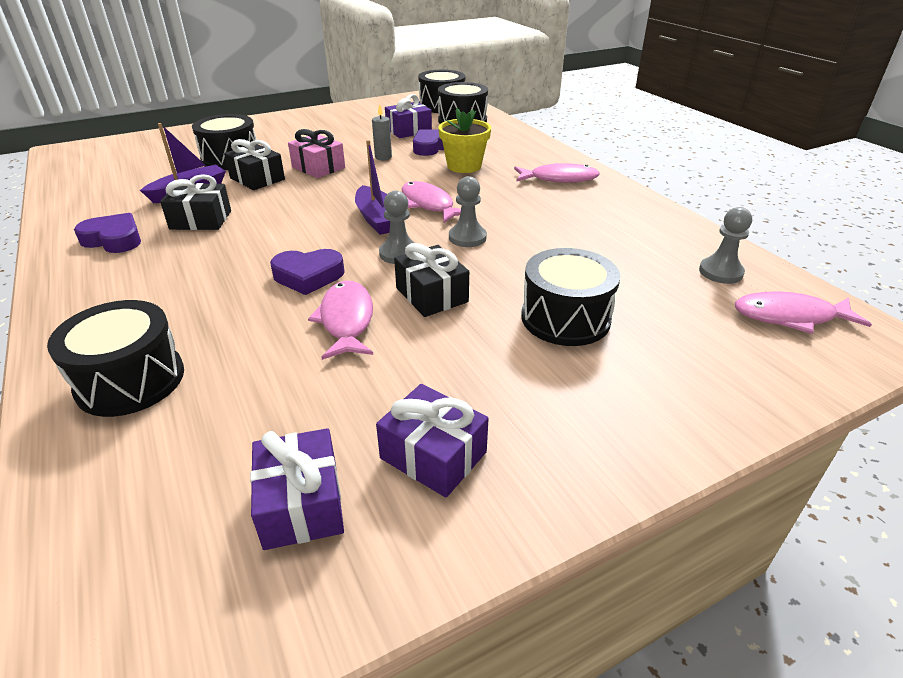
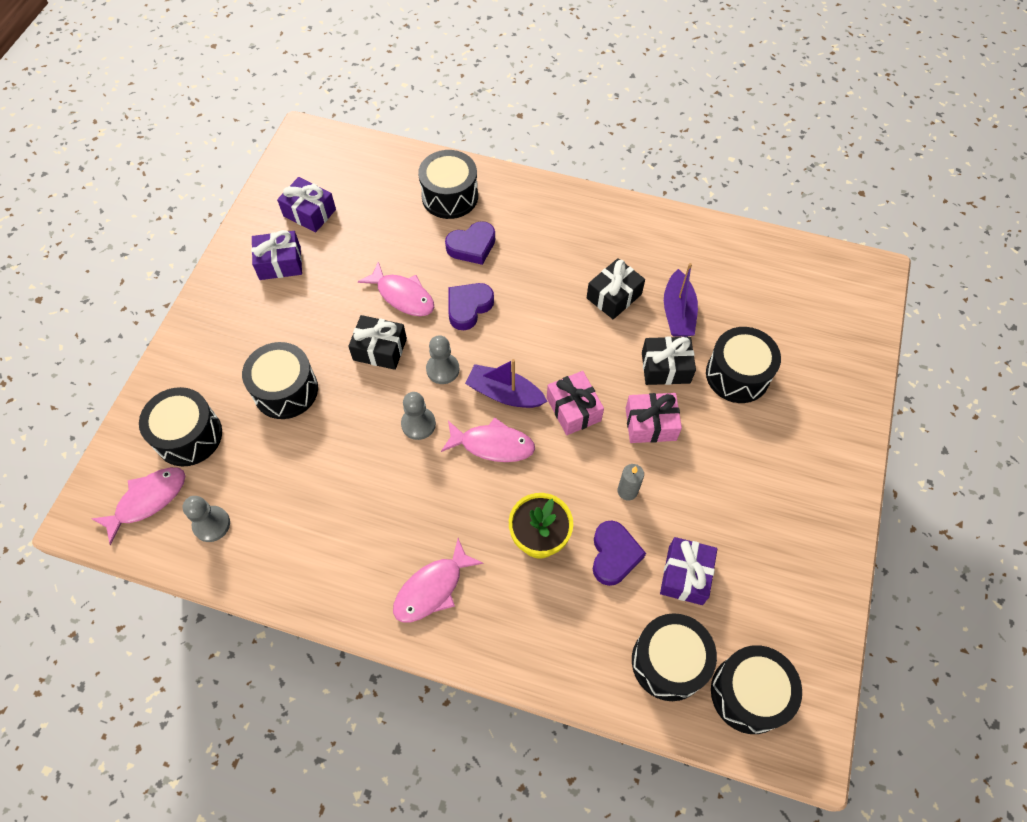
camera: 135 degrees right, 25 degrees up
purple heart [74,213,141,253] -> purple heart moved to [445,221,495,265]
none -> black drum [139,387,222,466]
none -> pink gift [547,371,604,435]

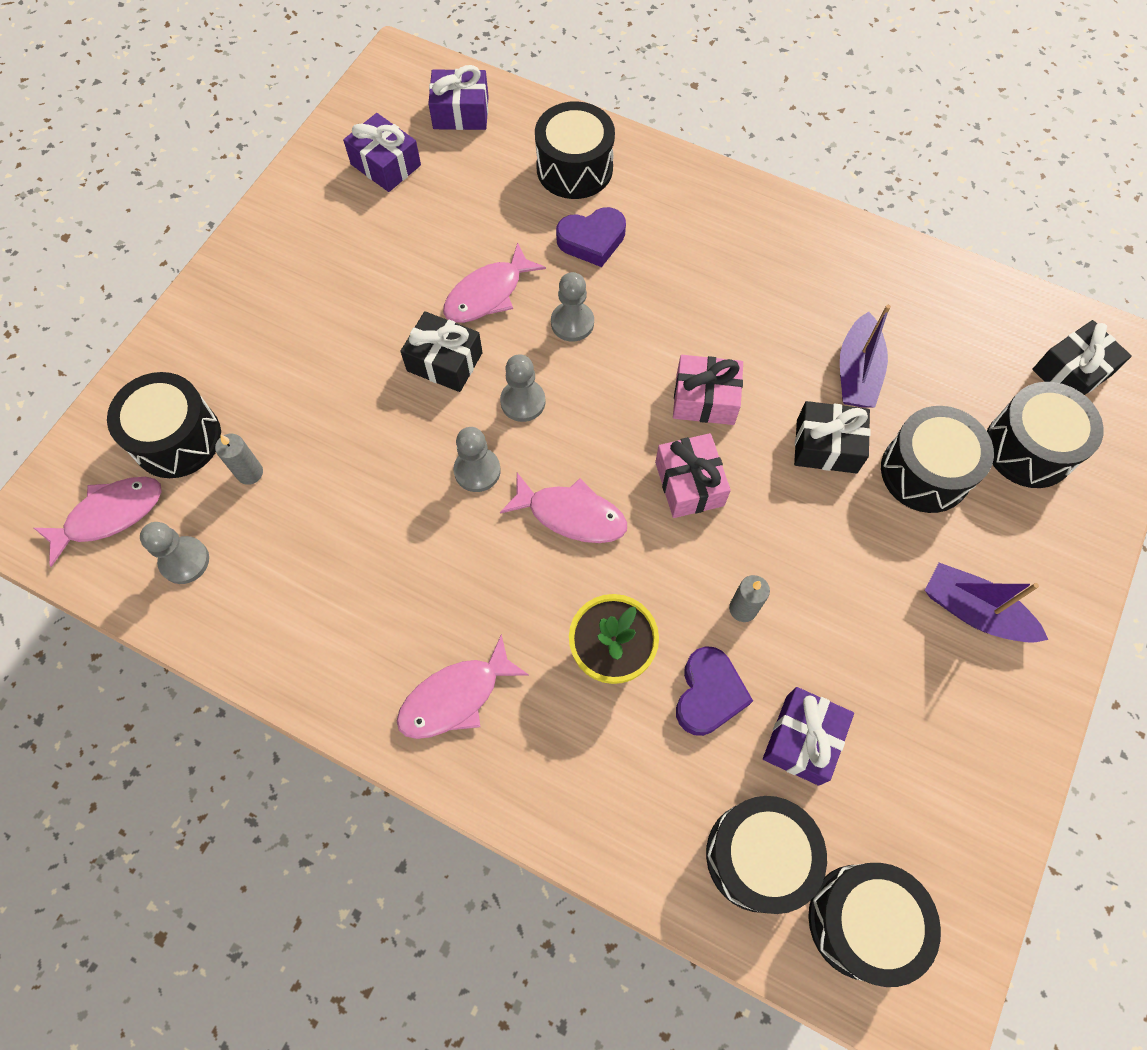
camera: 10 degrees right, 5 degrees up
black drum [242,342,318,419] -> black drum moved to [987,382,1104,488]
purple gift [251,230,302,280] -> purple gift moved to [428,65,489,130]
pink fish [358,262,434,316] -> pink fish turned 90 degrees clockwise [443,242,546,323]
purple heart [448,283,494,330] -> grey pawn [551,272,594,342]
purple boat [465,359,548,408] -> purple boat moved to [925,563,1048,643]
black gift [587,258,645,319] -> black gift moved to [1032,320,1132,395]
pink gift [625,393,682,443] -> pink gift moved to [673,355,743,425]
none -> grey candle [215,434,263,485]

